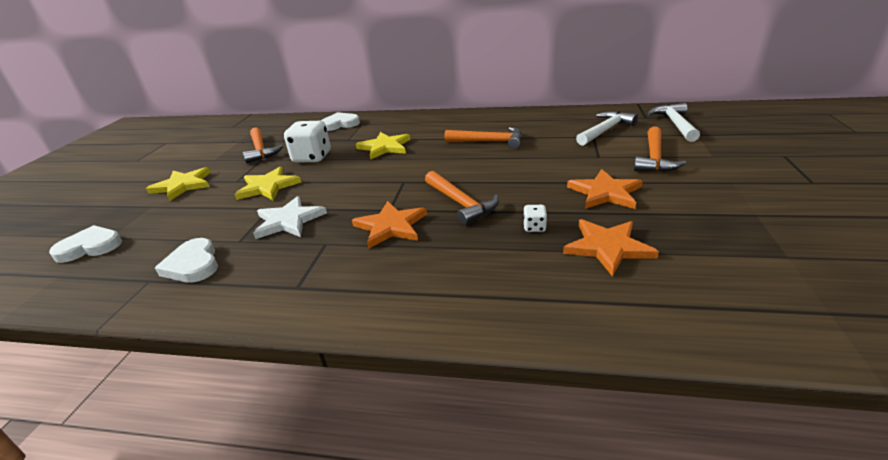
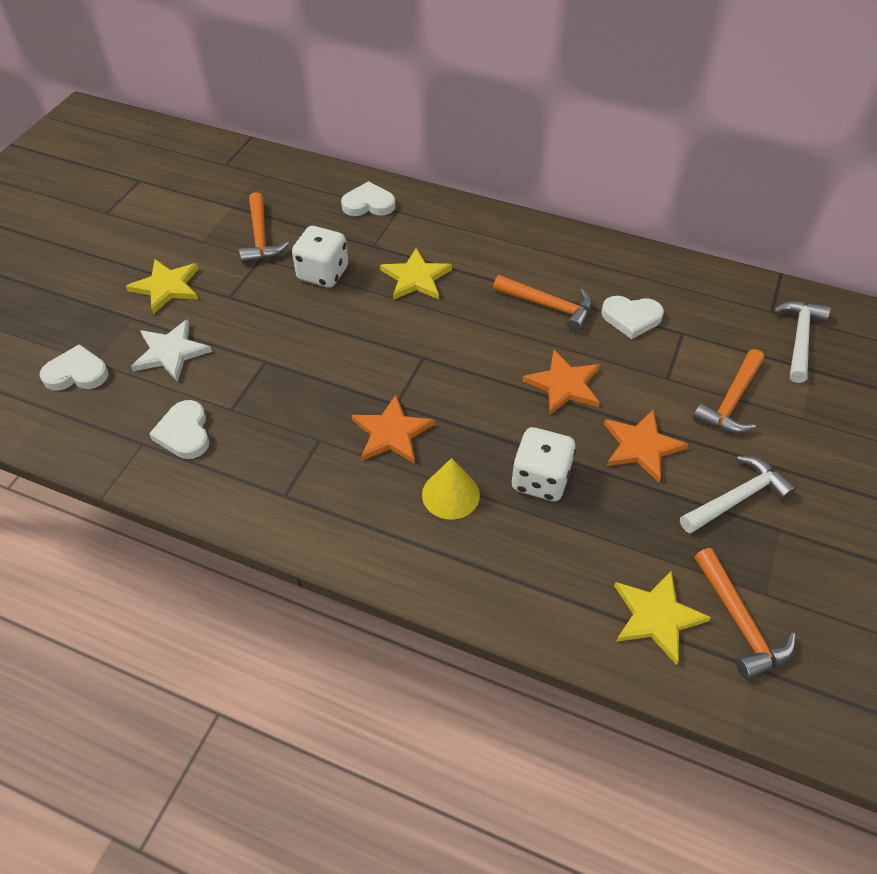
camera: 10 degrees right, 20 degrees up
yellow star [234,167,302,200] -> yellow star moved to [614,571,711,665]
white star [253,196,327,239] -> white star moved to [131,319,212,382]
orange hammer [425,171,499,225] -> orange hammer moved to [694,548,796,679]
white dice [523,205,547,232] -> white dice [512,427,576,501], size x2.22
orange star [563,219,659,277] -> orange star moved to [522,350,600,415]
white hammer [576,111,638,146] -> white hammer moved to [680,456,796,534]
none -> yellow cone [422,458,480,520]
none -> white heart [601,296,664,339]

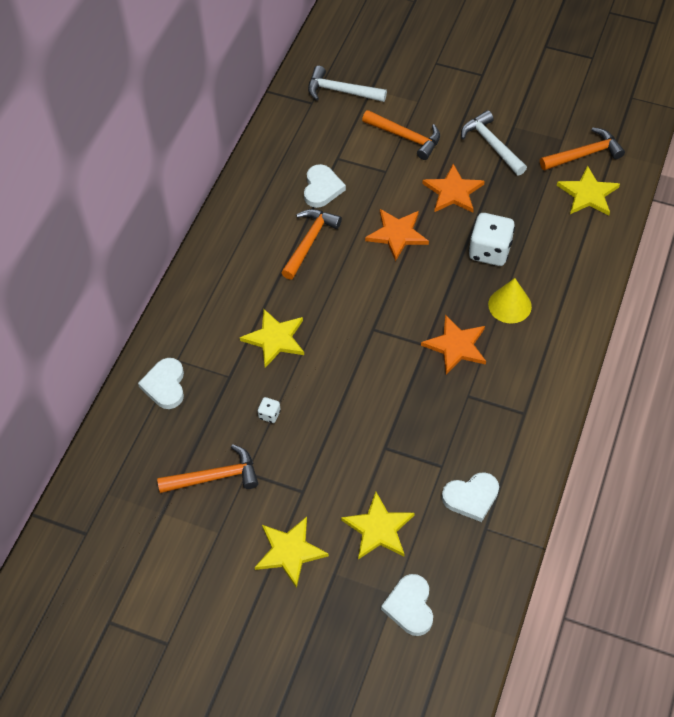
camera: 90 degrees left, 5 degrees up
white star [131,319,212,382] -> yellow star [341,492,415,560]
white dice [292,226,348,288] -> white dice [258,397,281,423], size x0.45

